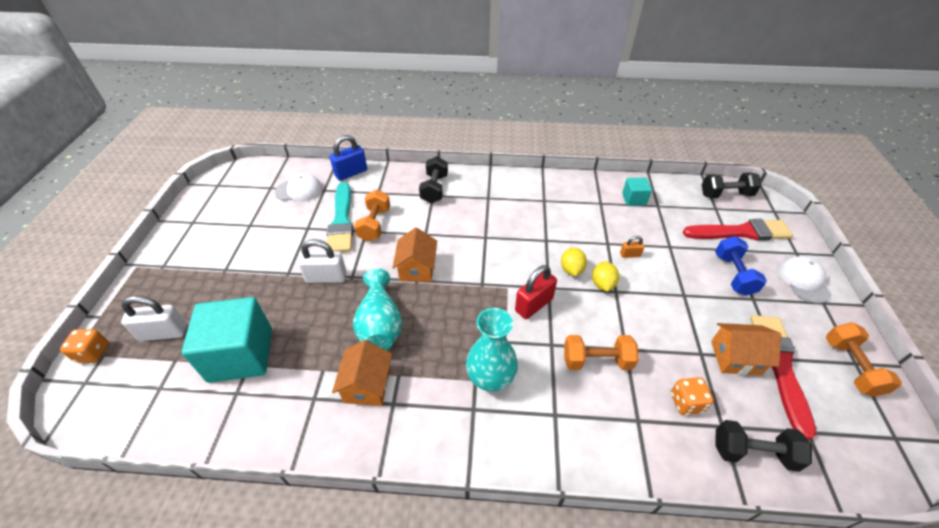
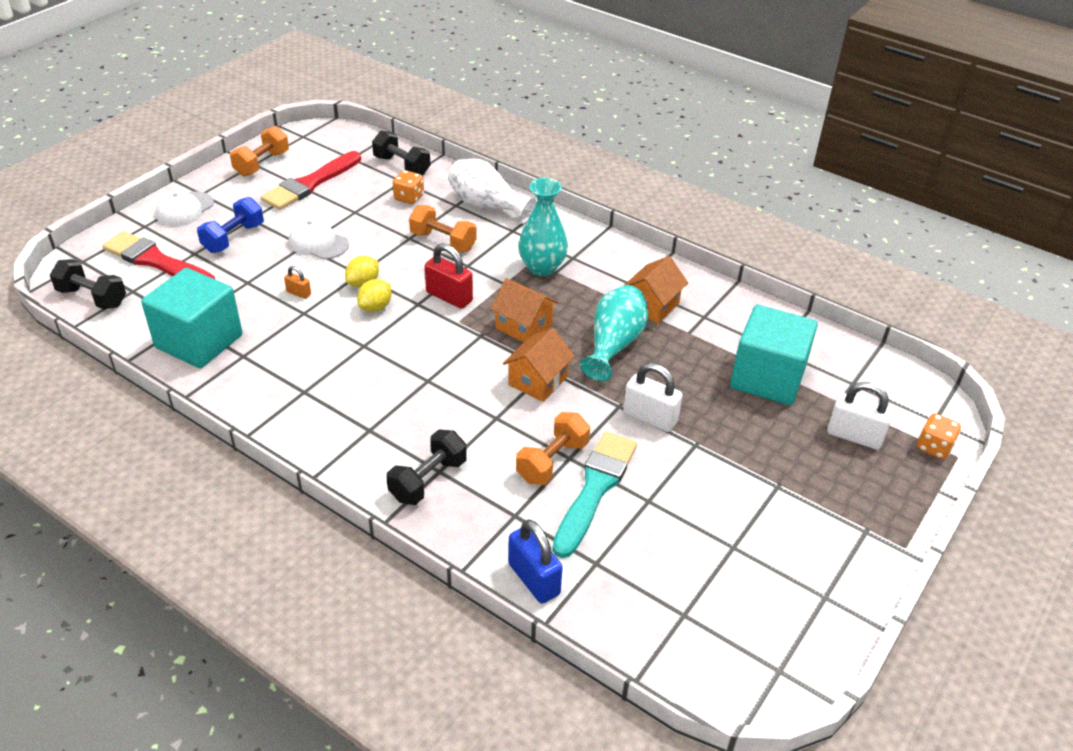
camera: 150 degrees left, 5 degrees down
white cap [275,174,323,202] -> white cap moved to [289,218,349,259]
blue padlock [330,135,367,181] -> blue padlock turned 60 degrees clockwise [508,519,563,603]
red padlock [515,265,557,319] -> red padlock turned 45 degrees clockwise [425,243,473,309]
turquoise cube [622,178,652,206] -> turquoise cube [141,268,242,368], size x2.10
orange house [711,323,781,375] -> orange house moved to [490,278,559,342]
none -> white vase [448,159,537,224]

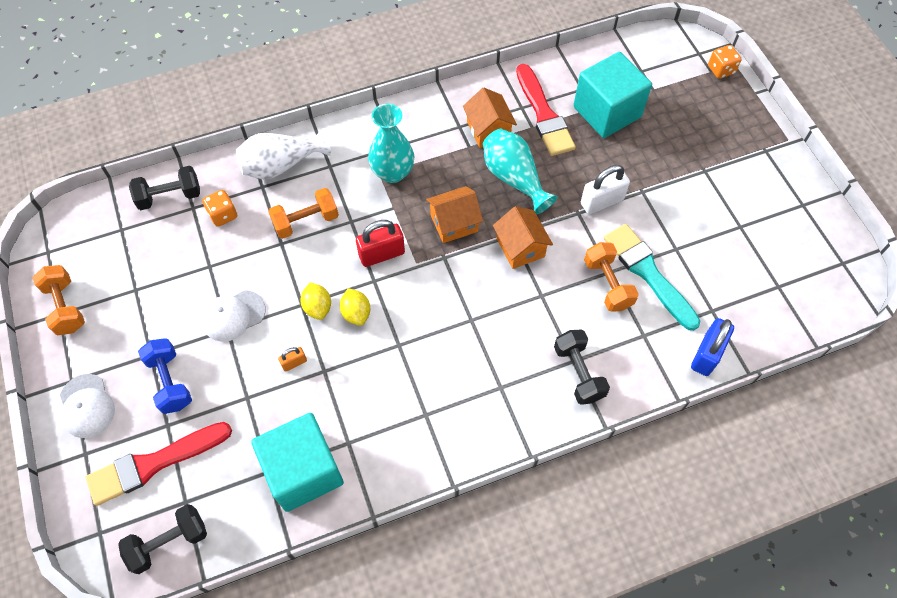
camera: 55 degrees left, 20 degrees up
red brush [261,151,361,210] -> red brush moved to [516,64,576,156]
blue padlock [508,519,563,603] -> blue padlock turned 60 degrees counterclockwise [691,318,734,376]
white padlock [827,382,893,450] -> none

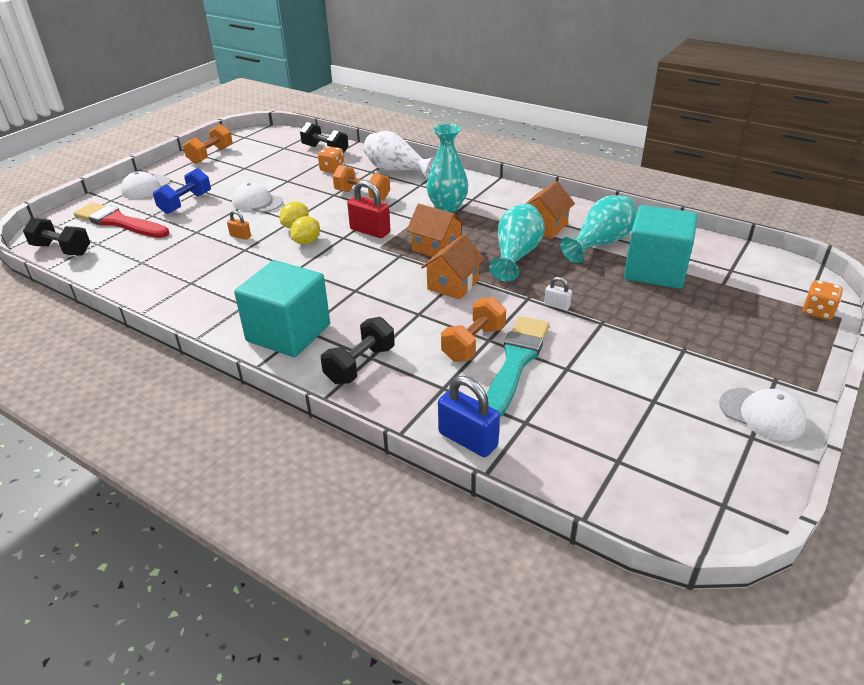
camera: 55 degrees right, 25 degrees down
turquoise cube [251,413,344,512] -> turquoise cube moved to [234,260,330,357]
red brush [516,64,576,156] -> turquoise vase [560,195,637,263]
white padlock [581,165,630,214] -> white padlock [544,277,572,310], size x0.52
blue padlock [691,318,734,376] -> blue padlock turned 45 degrees clockwise [438,376,500,457]
none -> white cap [719,388,807,441]

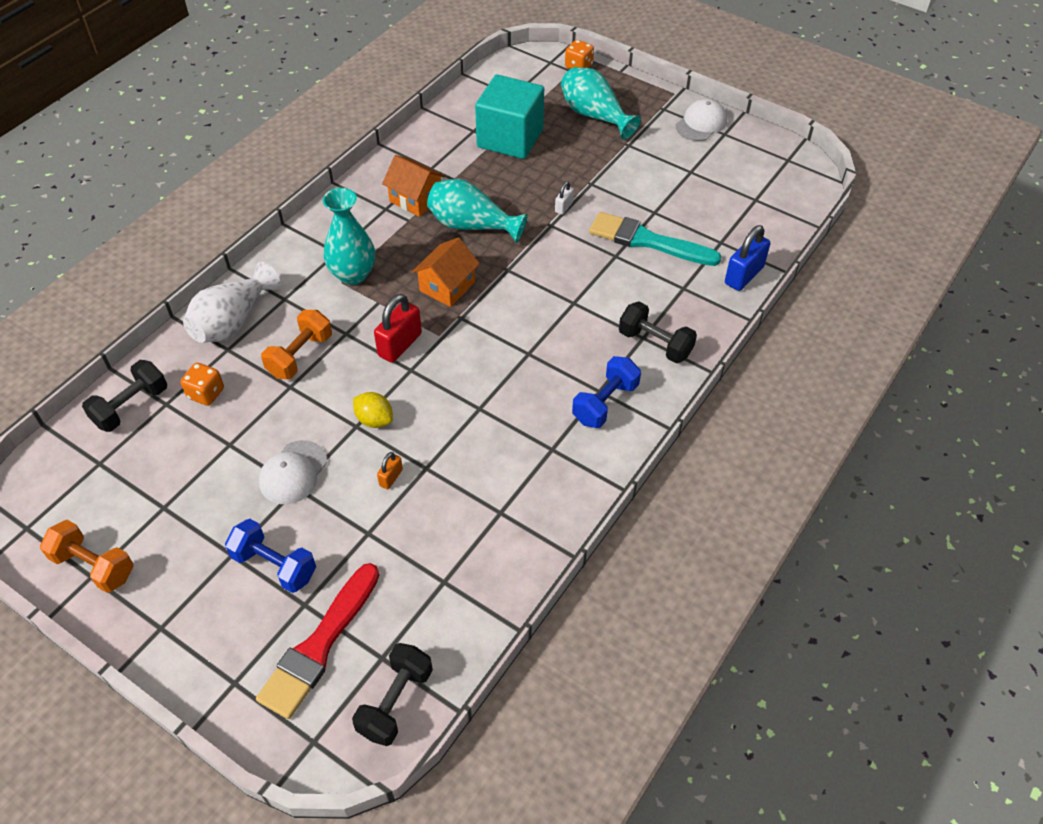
camera: 90 degrees left, 15 degrees up
white cap [121,171,170,199] -> none
turquoise cube [234,260,330,357] -> blue dumbbell [572,356,641,428]
yellow lemon [290,216,320,244] -> none
orange house [421,234,485,300] -> none
orange dumbbell [441,297,506,362] -> none
turquoise vase [560,195,637,263] -> turquoise vase moved to [561,67,641,140]

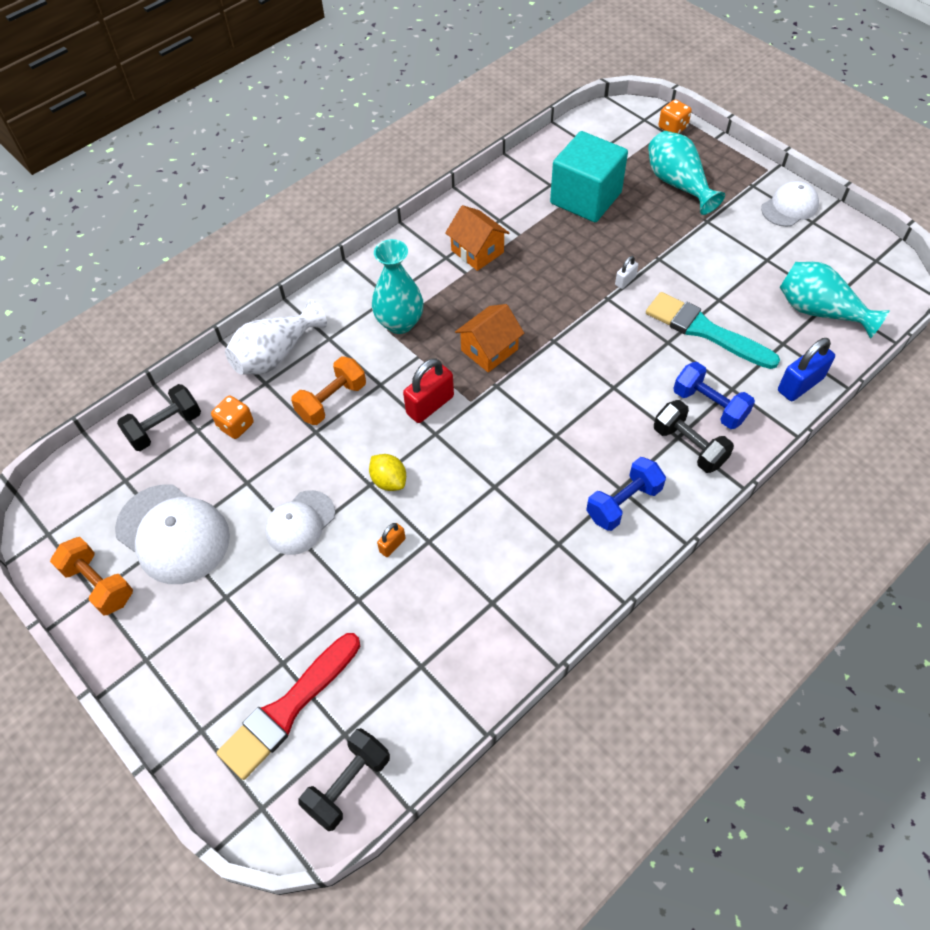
camera: 15 degrees right, 5 degrees up
blue dumbbell [225,519,316,593] -> blue dumbbell moved to [673,362,755,429]
turquoise vase [427,179,528,243] -> turquoise vase moved to [780,262,890,339]
none -> white cap [115,484,230,584]

